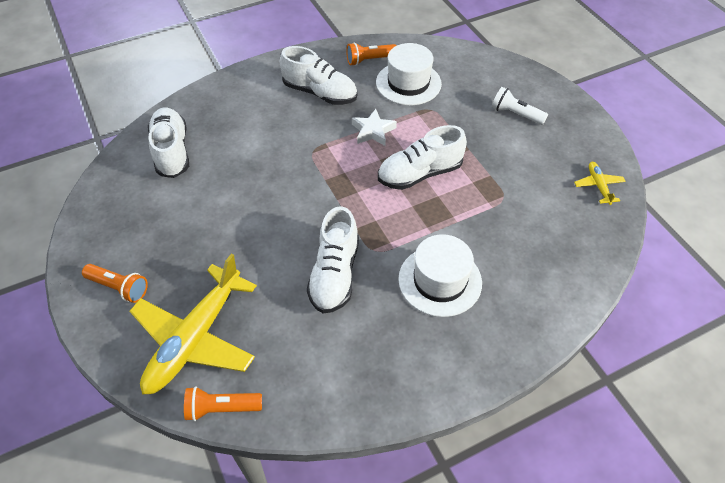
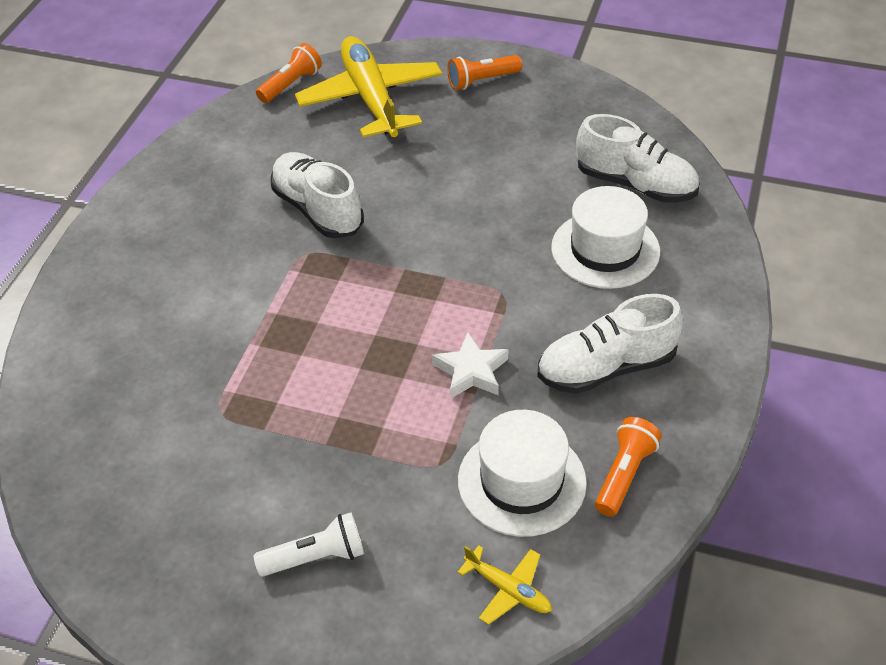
camera: 135 degrees right, 5 degrees down
white shoe [378,125,467,190] -> none
white hat [398,234,482,317] -> white hat moved to [551,186,660,289]
yellow plane [574,162,625,205] -> yellow plane moved to [457,545,552,625]

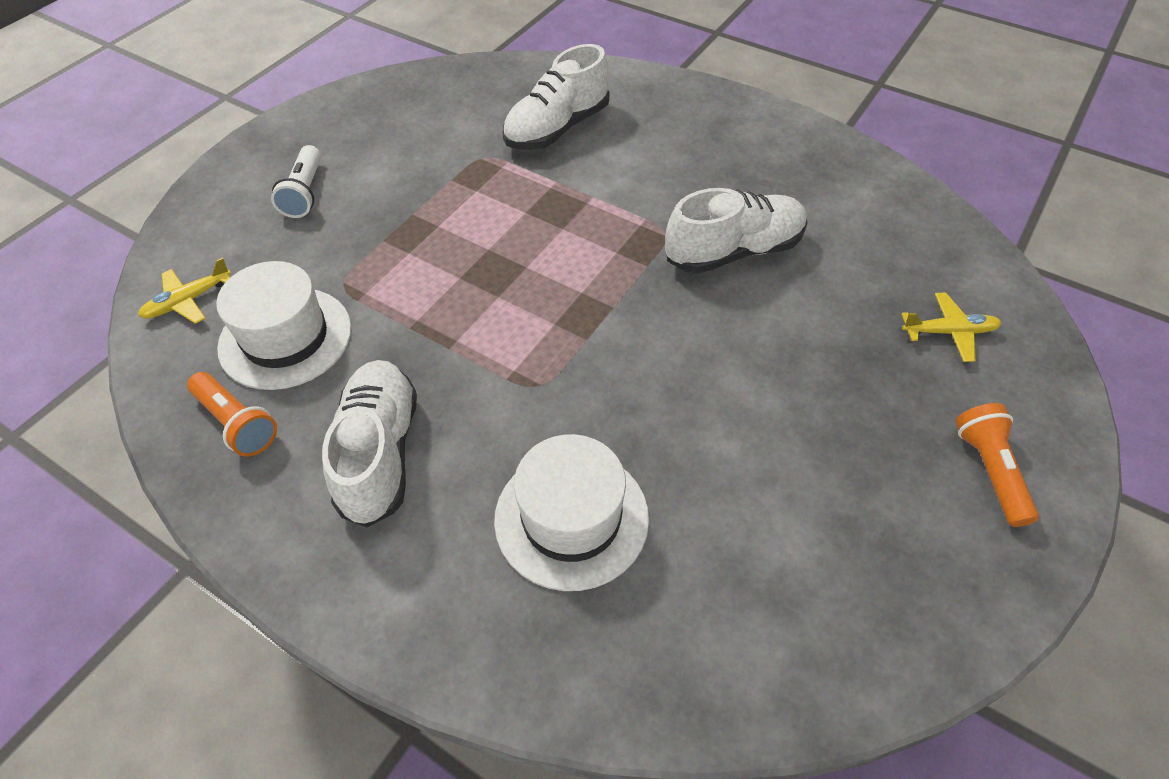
camera: 105 degrees right, 5 degrees up
orange flashlight [256,43,322,103] -> none
yellow plane [295,36,442,137] -> yellow plane [901,292,1001,362], size x0.43
white star [432,332,508,399] -> none
white shoe [576,114,699,203] -> white shoe moved to [502,44,610,150]

